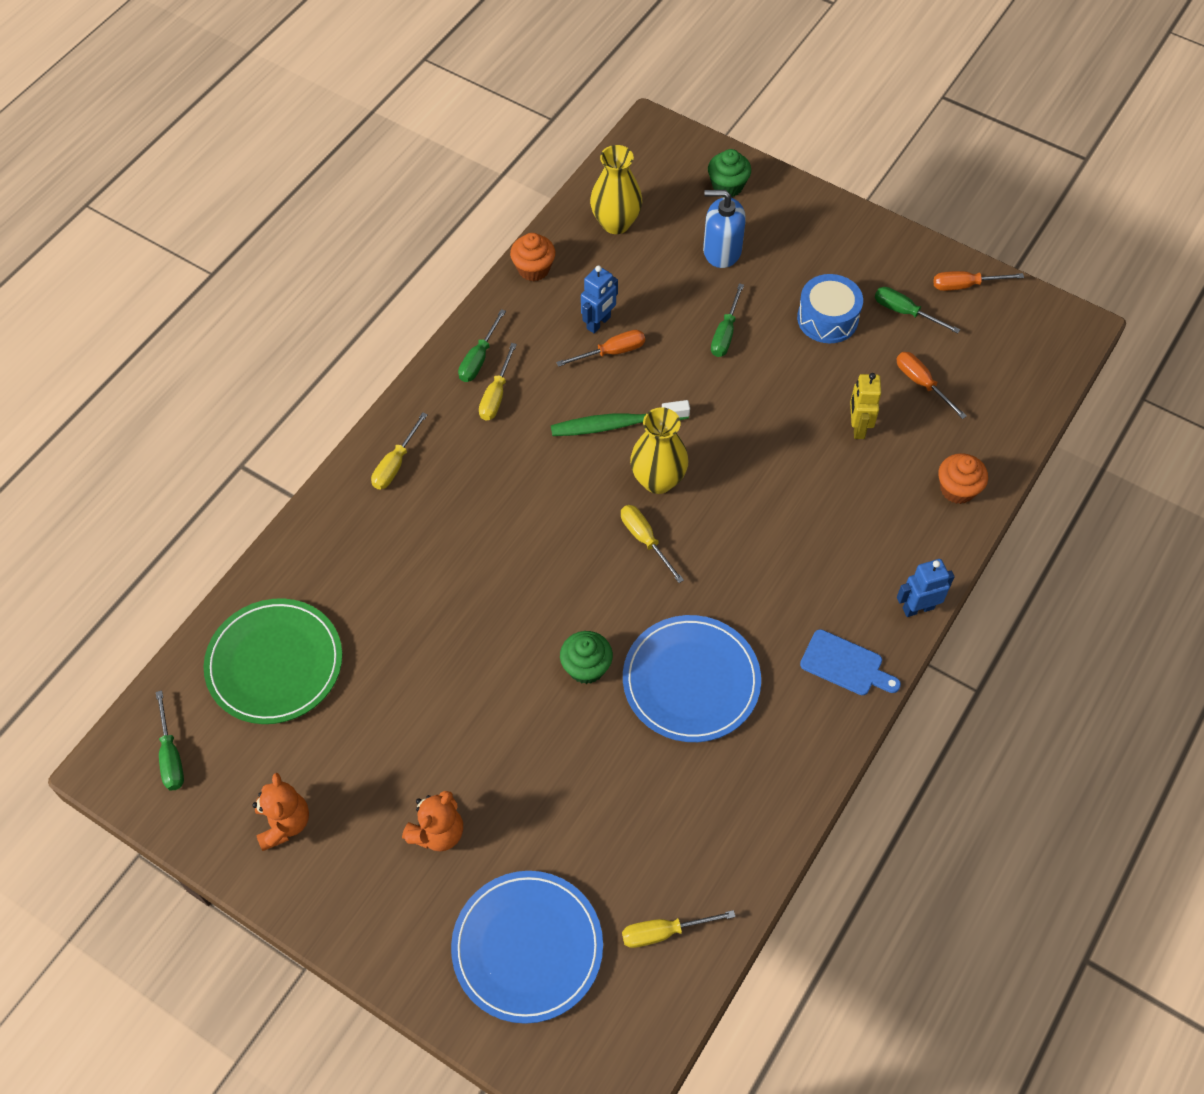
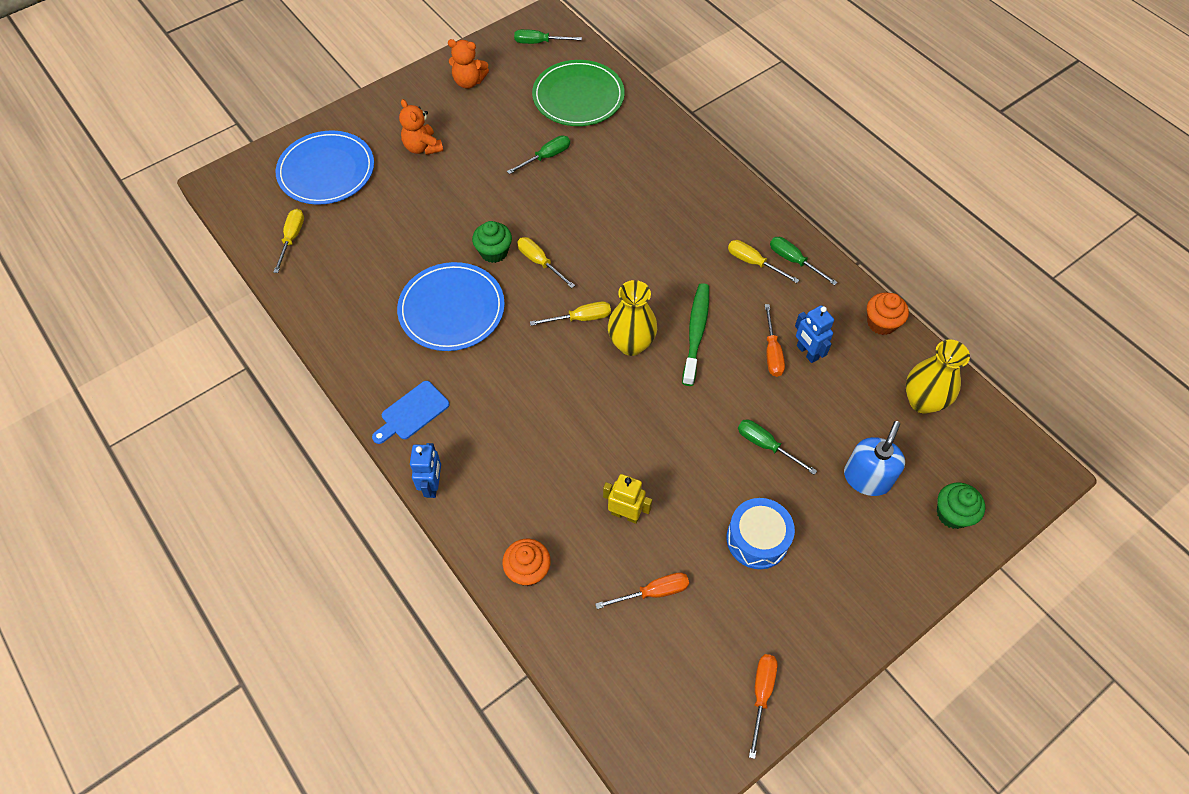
camera: 110 degrees right, 0 degrees up
yellow screwdriver [371,412,428,490] -> yellow screwdriver moved to [517,237,575,288]
green screwdriver [875,287,960,334] -> green screwdriver moved to [507,135,570,174]

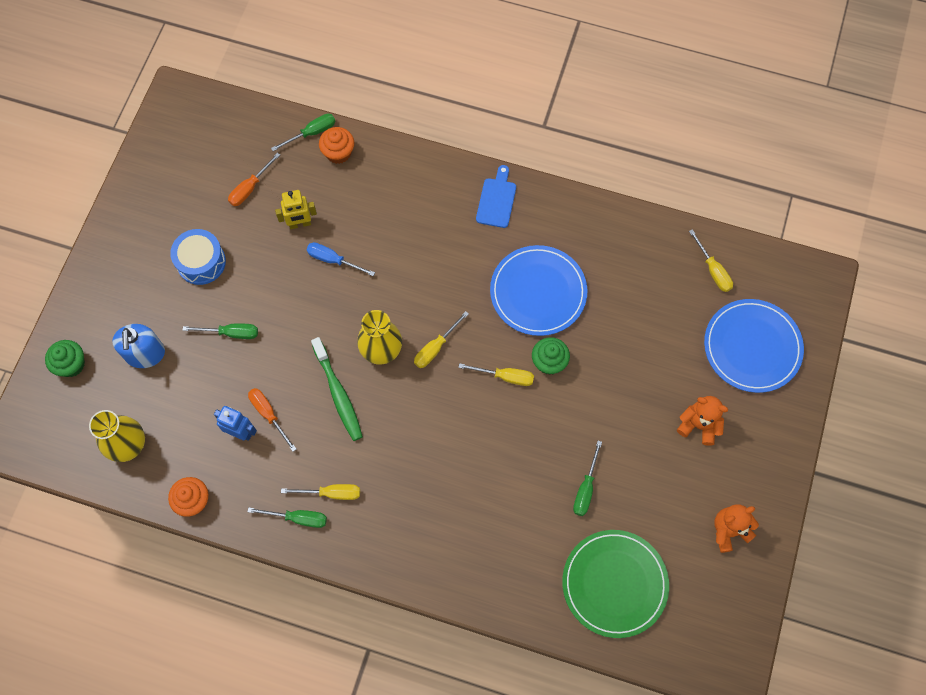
camera: 145 degrees right, 10 degrees up
blue robot [410,443,441,498] -> none
green screwdriver [514,29,582,44] -> green screwdriver moved to [271,113,336,151]
orange screwdriver [749,654,777,759] -> none
none -> blue screwdriver [307,242,375,276]

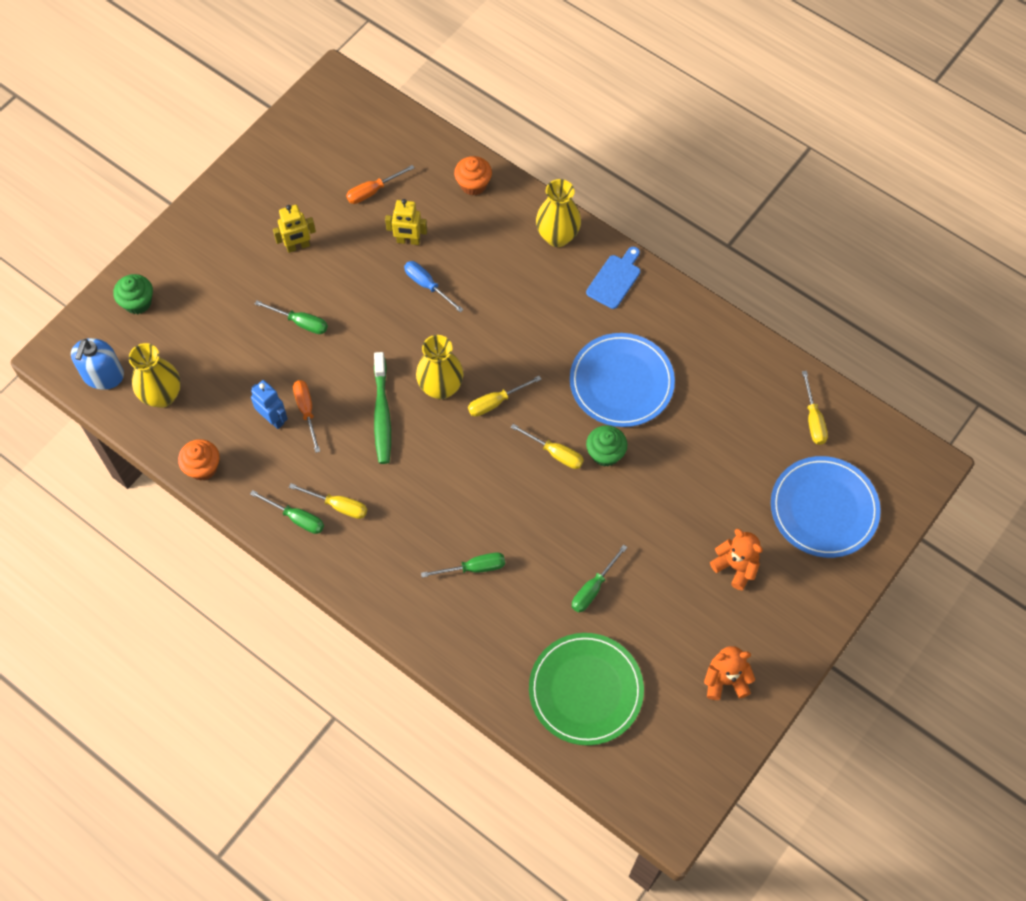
camera: 20 degrees right, 5 degrees down
blue soap dispenser [112,324,165,368] -> blue soap dispenser moved to [71,338,124,390]
blue drum [170,229,226,285] -> yellow robot [273,205,316,253]
green screwdriver [271,113,336,151] -> green screwdriver moved to [421,553,505,578]
none -> yellow vase [536,179,581,247]

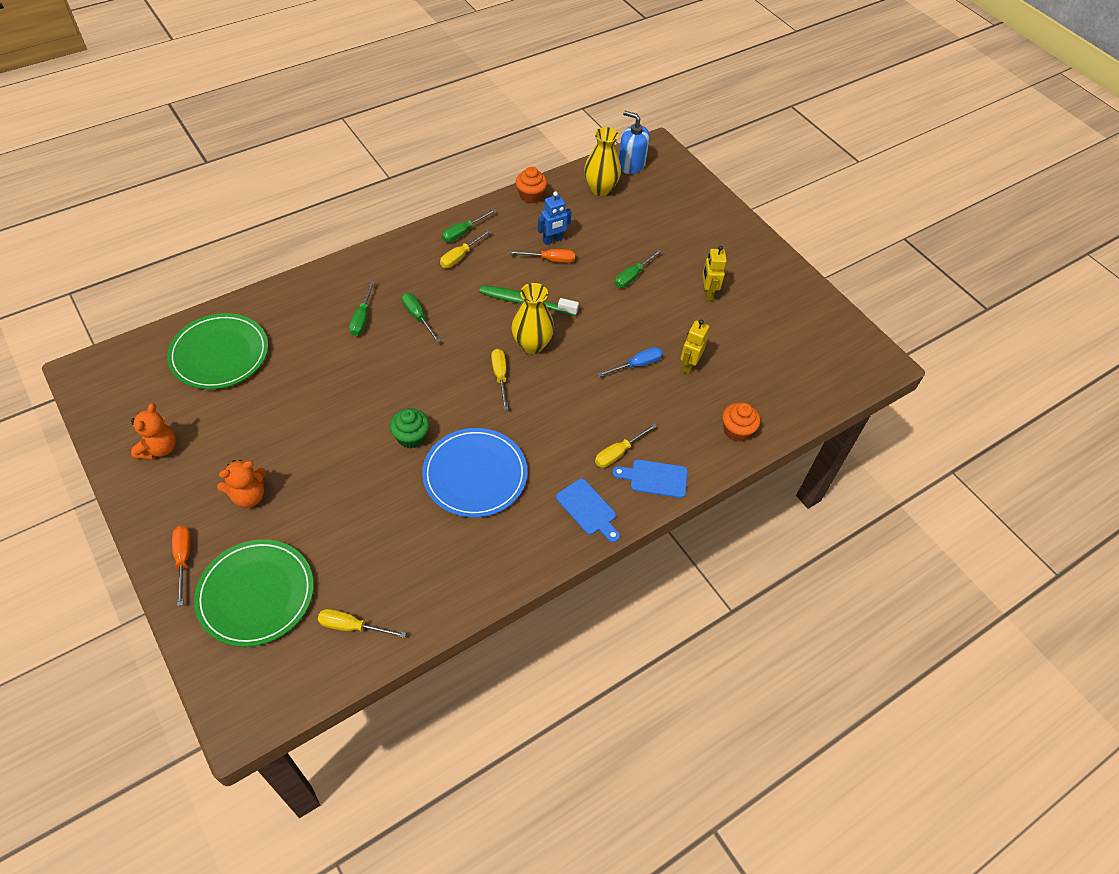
camera: 105 degrees right, 10 degrees down
green cupcake [113,274,153,314] -> none
orange screwdriver [346,165,414,204] -> orange screwdriver moved to [172,526,191,606]
yellow screwdriver [510,424,584,469] -> yellow screwdriver moved to [595,423,657,468]
yellow vase [536,179,581,247] -> blue cutting board [612,459,688,498]
green screwdriver [572,544,628,612] -> green screwdriver moved to [402,293,441,343]
blue plate [771,456,881,558] -> green plate [194,539,314,647]

